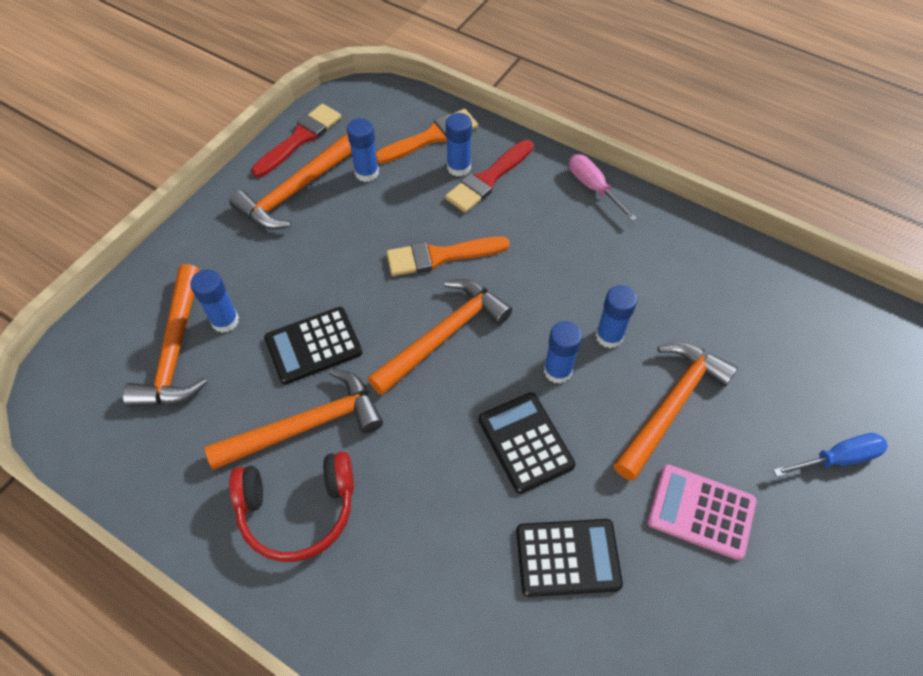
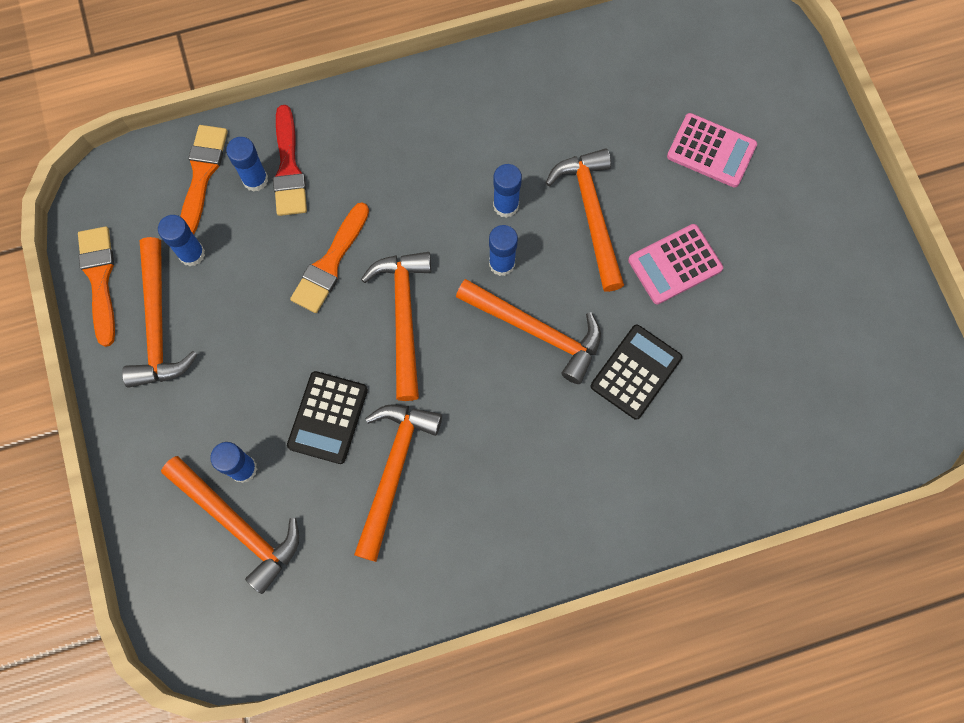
camera: 50 degrees left, 15 degrees up
red headphones [229,452,354,562] -> none
red brush [251,104,341,177] -> orange brush [78,226,115,347]
black calculator [479,393,575,494] -> orange hammer [456,279,601,384]
pink screwdriver [569,154,637,221] -> none
blue screwdriver [773,433,888,477] -> pink calculator [667,113,757,187]

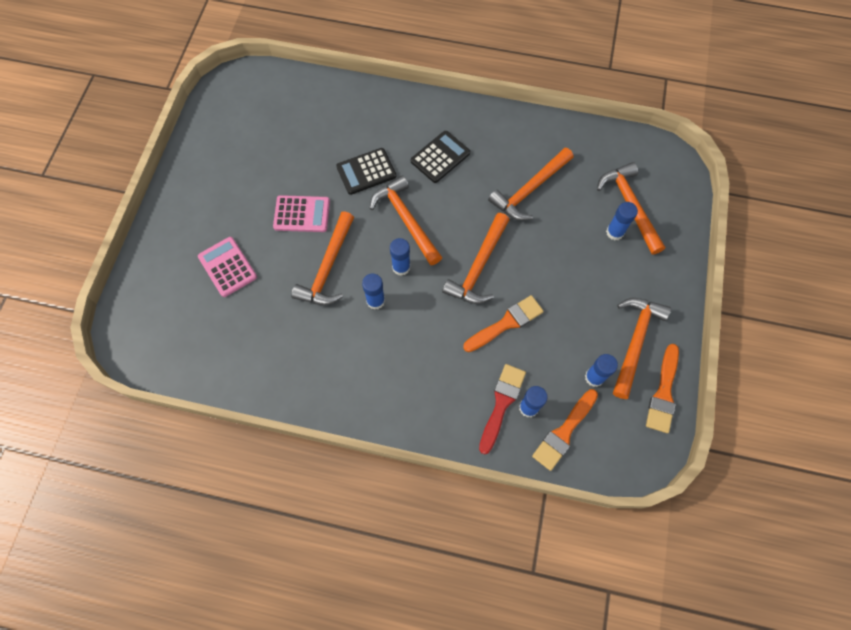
camera: 150 degrees left, 5 degrees down
black calculator [287,371,368,464] -> black calculator moved to [411,131,470,183]

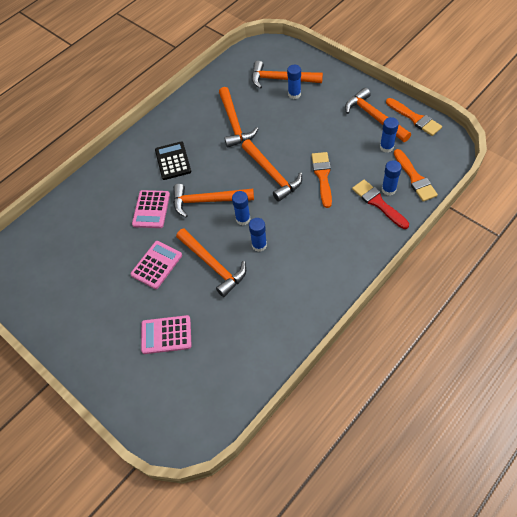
camera: 55 degrees left, 10 degrees down
black calculator [336,148,396,195] -> pink calculator [132,190,170,228]

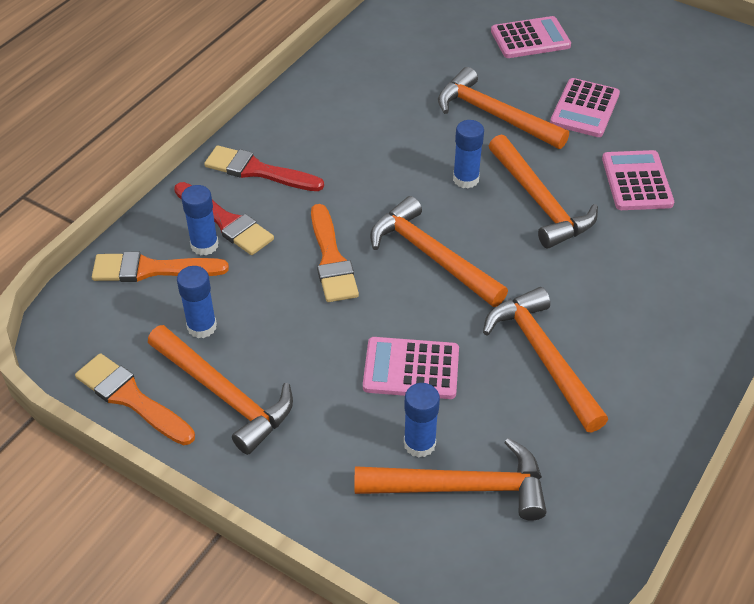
camera: 165 degrees right, 10 degrees down
black calculator [155,141,191,180] -> none
orange hammer [173,184,254,217] -> orange hammer turned 75 degrees clockwise [489,134,598,249]
blue glue stick [249,218,267,252] -> none
orange brush [394,149,438,202] -> orange brush turned 60 degrees counterclockwise [92,252,229,282]
none -> red brush [204,145,324,191]
none -> pink calculator [363,337,459,399]

